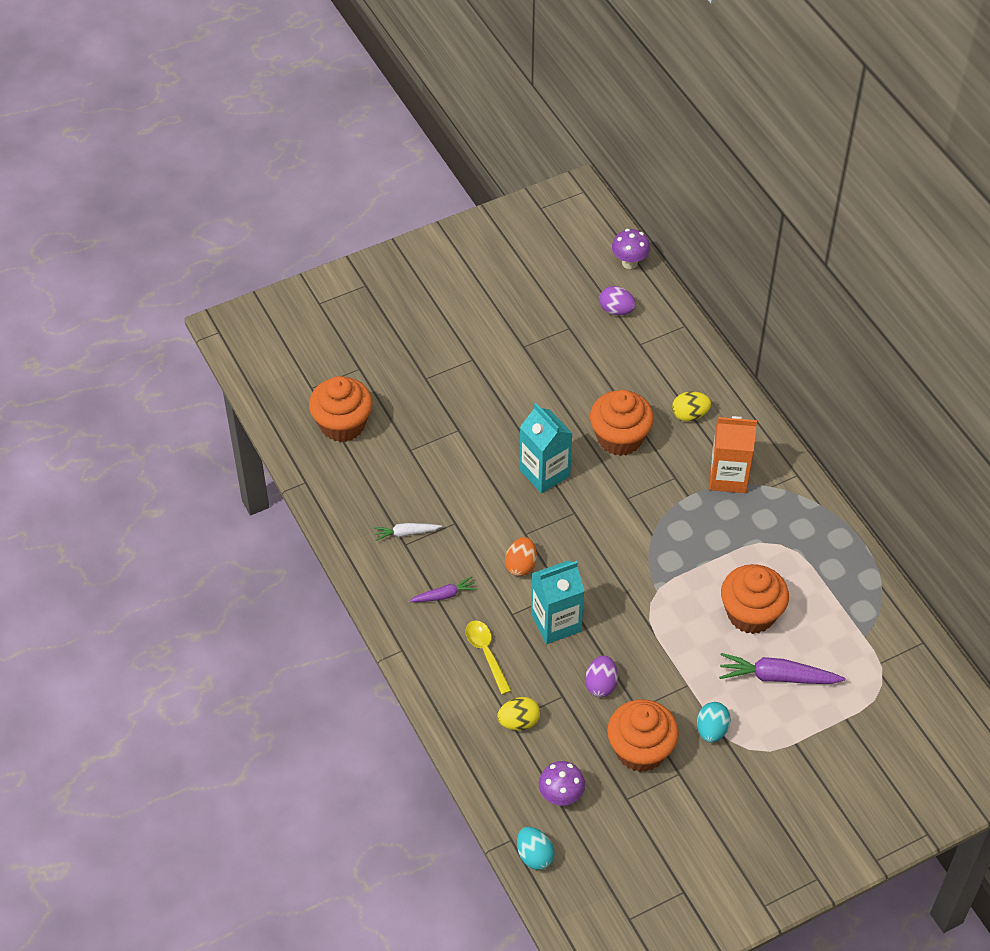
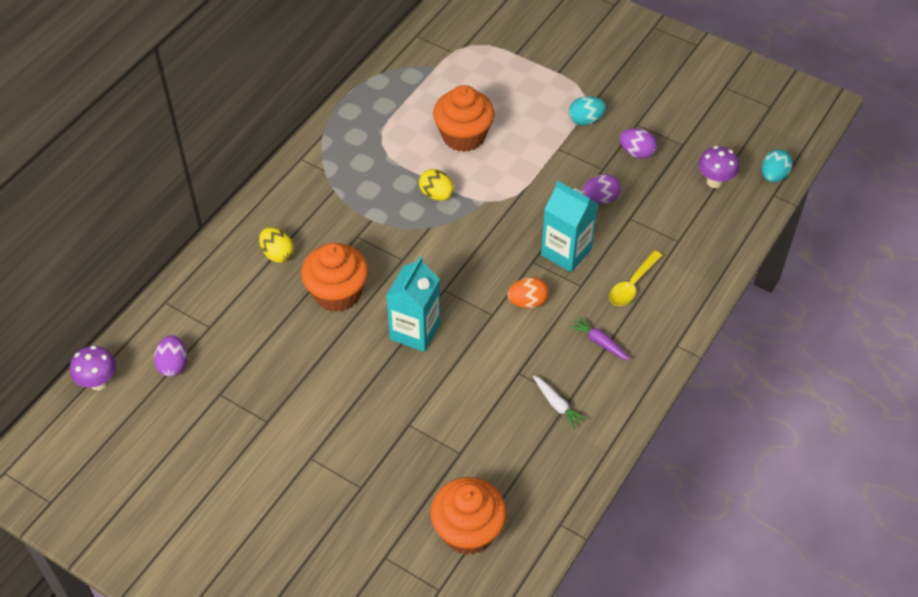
camera: 120 degrees left, 0 degrees up
yellow egg [497,697,540,730] -> yellow egg moved to [419,169,454,201]
orange cupcake [607,699,679,772] -> purple egg [620,128,657,159]
orange carton [710,416,757,493] -> none
purple carrot [719,653,845,684] -> none

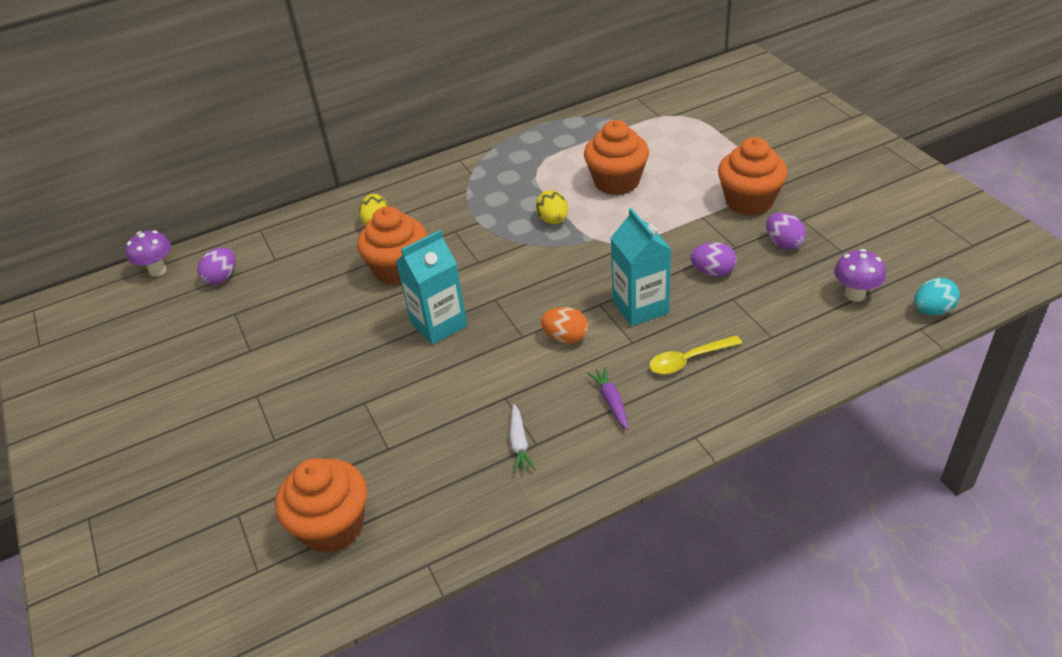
camera: 35 degrees right, 10 degrees down
turquoise egg [569,96,606,125] -> orange cupcake [718,137,788,216]

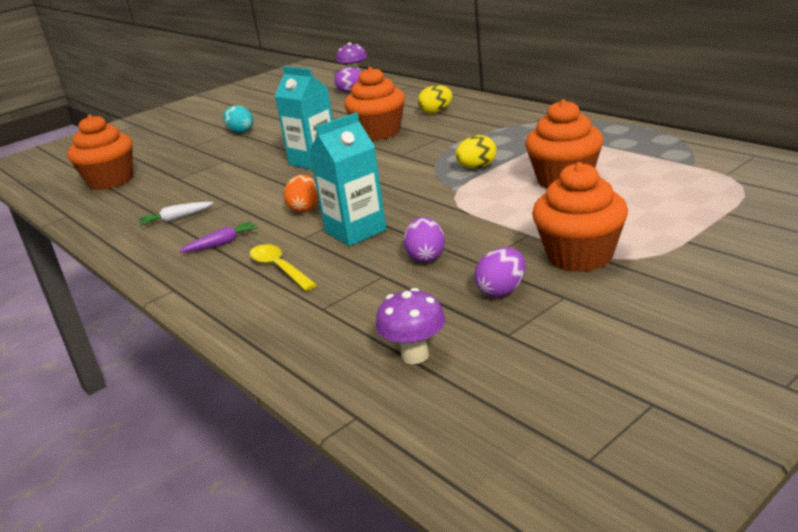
camera: 75 degrees right, 15 degrees down
turquoise egg [914,278,960,316] -> turquoise egg moved to [223,106,253,133]

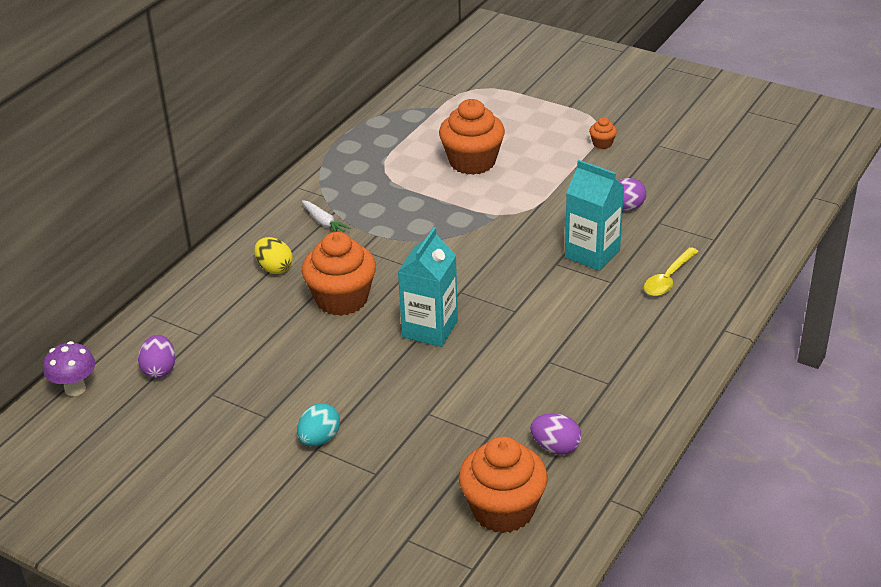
camera: 110 degrees left, 10 degrees up
white carrot [138,202,213,226] -> white carrot moved to [302,200,350,232]
purple carrot [179,221,259,253] -> none
orange egg [284,175,318,213] -> none
purple mushroom [376,288,445,364] -> none
yellow egg [456,135,497,169] -> none
purple egg [474,248,526,297] -> purple egg moved to [530,413,582,455]
orange cupcake [532,162,628,272] -> orange cupcake [589,117,617,149], size x0.43

